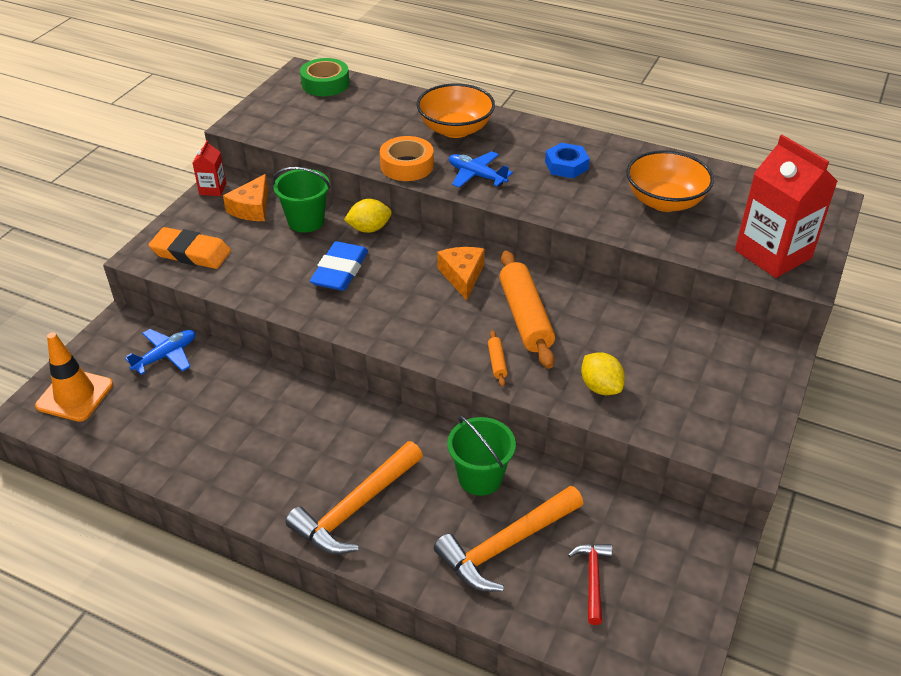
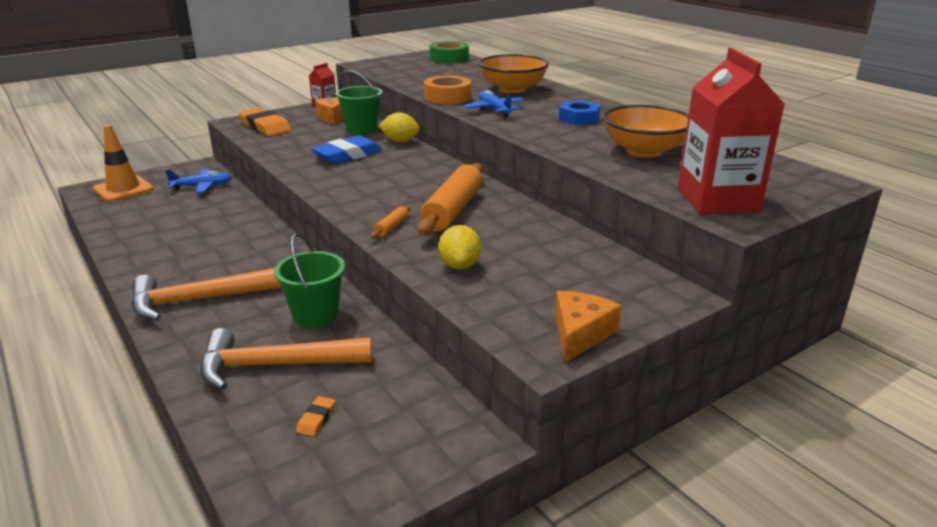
camera: 30 degrees right, 15 degrees down
orange cheese [437,247,485,300] -> orange cheese moved to [555,291,622,362]
red hammer [568,544,612,625] -> orange eraser [296,396,336,436]

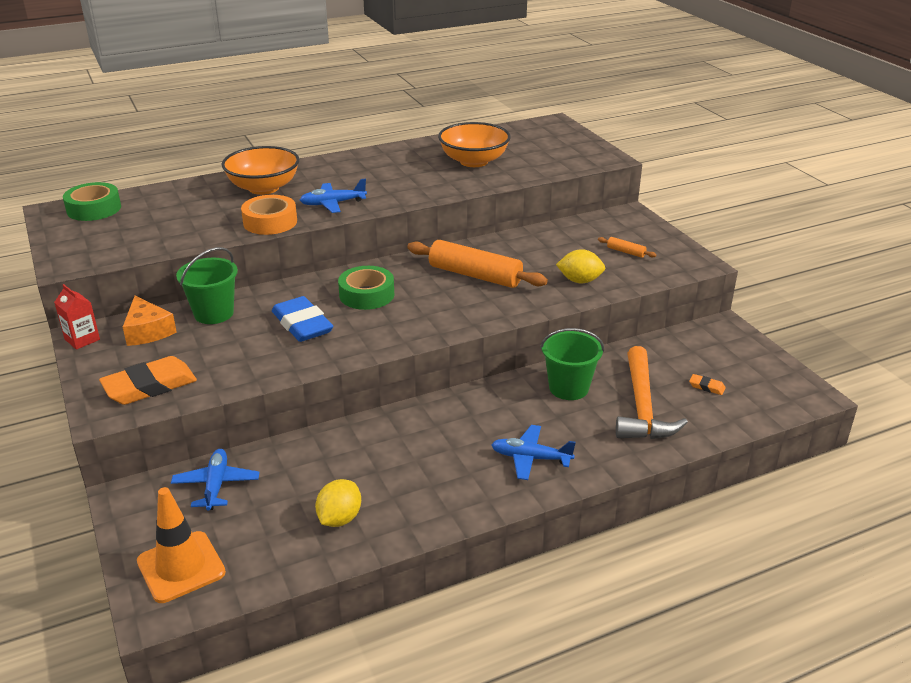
camera: 80 degrees left, 5 degrees up
orange hammer [131,268,282,321] -> blue plane [491,425,576,480]
orange rolling pin [371,205,411,238] -> orange rolling pin moved to [598,237,656,258]
yellow lemon [379,112,420,142] -> yellow lemon moved to [315,479,361,527]
orange cheese [555,291,622,362] -> none
blue nut [559,100,601,125] -> none
red carton [678,48,784,214] -> none
none -> green tape [338,266,394,310]

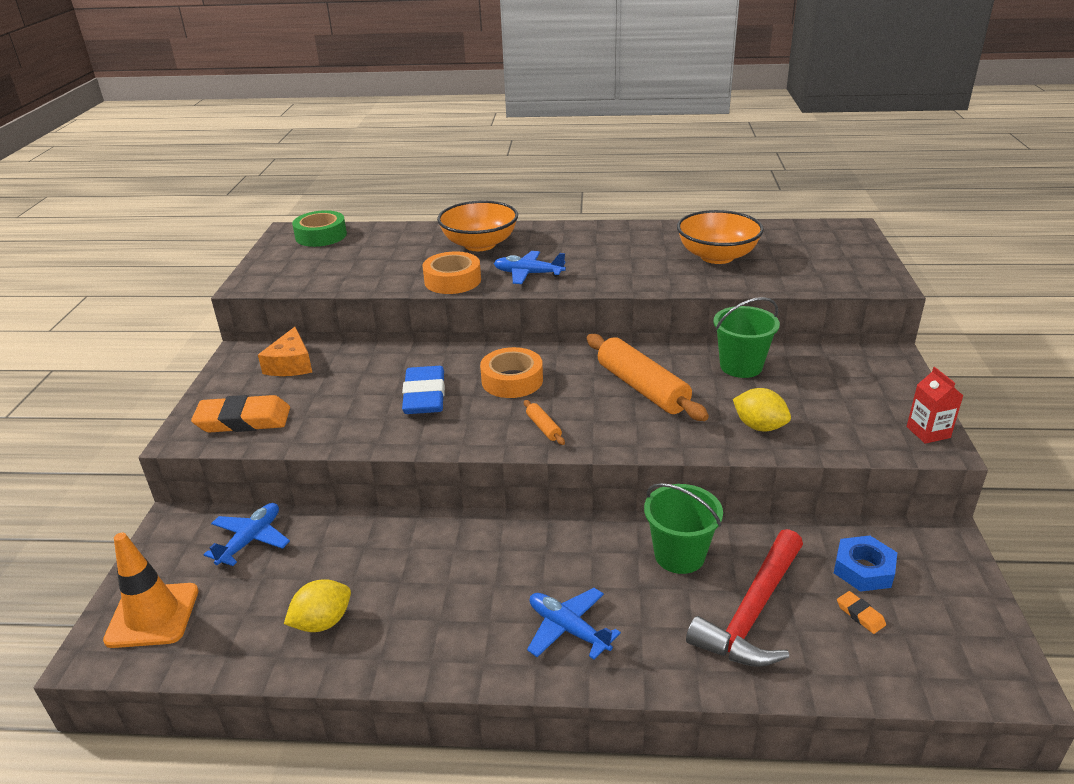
camera: 30 degrees right, 0 degrees up
red carton [54,284,100,350] -> red carton moved to [907,367,963,444]
green bucket [176,247,238,324] -> green bucket moved to [713,297,780,378]
green tape [338,266,394,310] -> orange tape [480,347,543,398]
orange rolling pin [598,237,656,258] -> orange rolling pin moved to [524,400,565,445]
orange hammer [616,346,688,439] -> red hammer [686,529,803,667]
none -> blue nut [834,535,897,592]

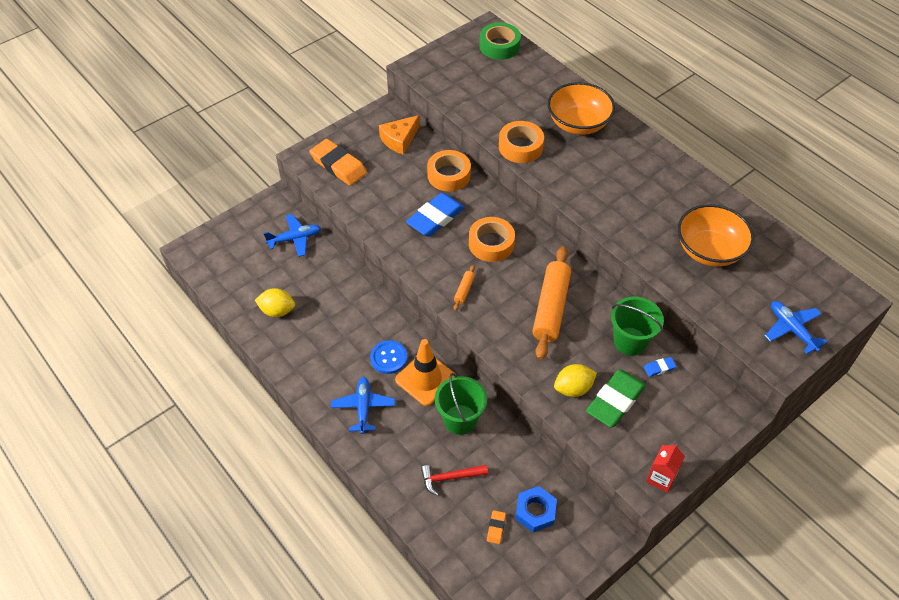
camera: 45 degrees right, 20 degrees up
orange traffic cone [103,533,198,648] -> orange traffic cone moved to [395,339,456,406]
blue plane [494,251,566,284] -> blue plane moved to [765,301,827,354]
red hammer [686,529,803,667] -> red hammer [421,465,488,496], size x0.55
yellow lemon [733,388,791,431] -> yellow lemon turned 75 degrees clockwise [554,364,597,397]
none -> blue button [370,340,407,374]
none -> orange tape [427,150,471,191]
none -> green eraser [586,370,646,428]
none -> blue eraser [644,357,677,377]

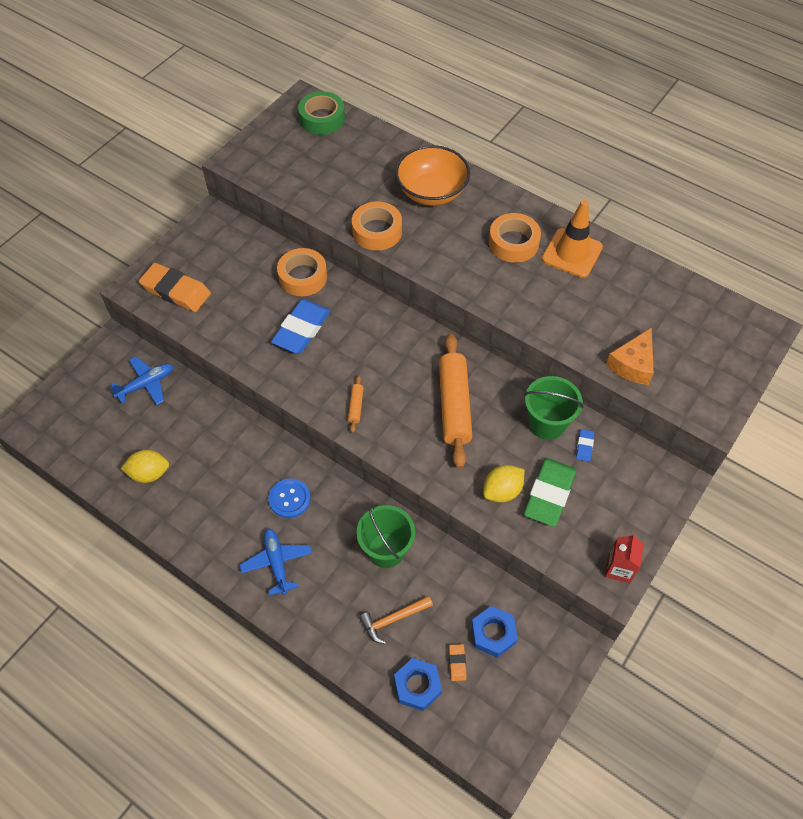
camera: 15 degrees left, 5 degrees up
orange cheese [379,115,420,155] -> orange cheese moved to [606,327,654,385]
orange traffic cone [395,339,456,406] -> orange traffic cone moved to [542,200,603,278]
red hammer [421,465,488,496] -> orange hammer [359,596,433,644]
orange tape [469,217,515,262] -> orange tape moved to [489,213,541,263]
blue eraser [644,357,677,377] -> blue eraser turned 45 degrees counterclockwise [576,429,594,462]
orange bowl [678,204,754,267] -> none
blue plane [765,301,827,354] -> none
none -> blue nut [394,658,442,711]

